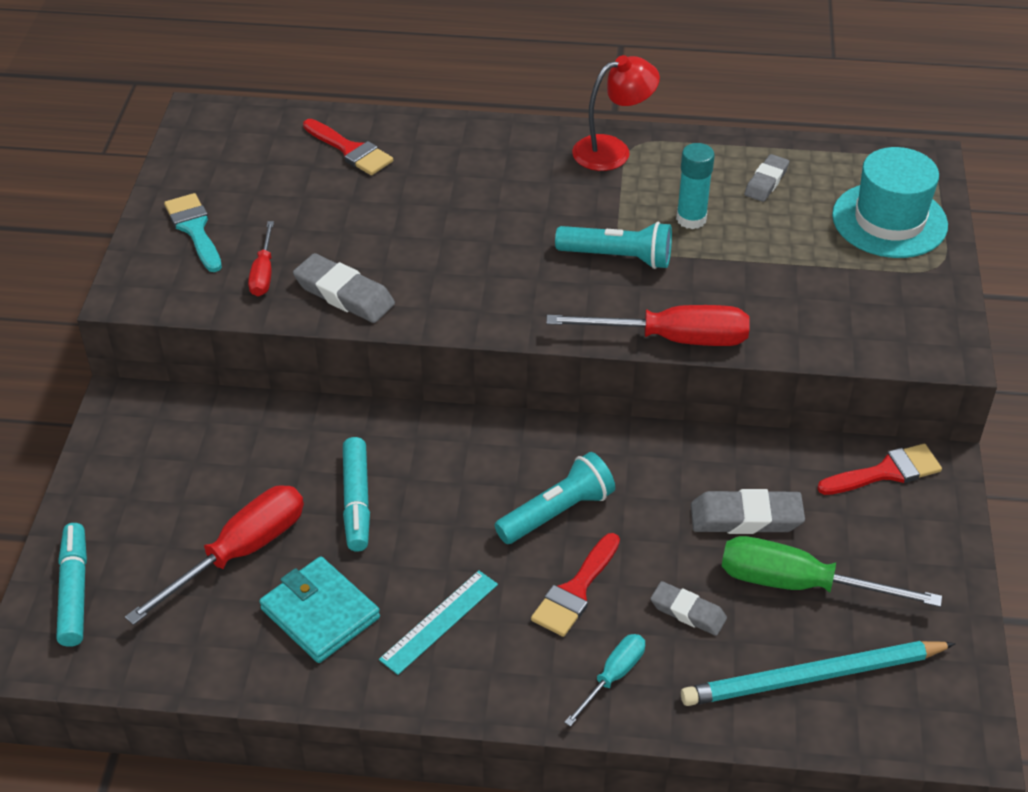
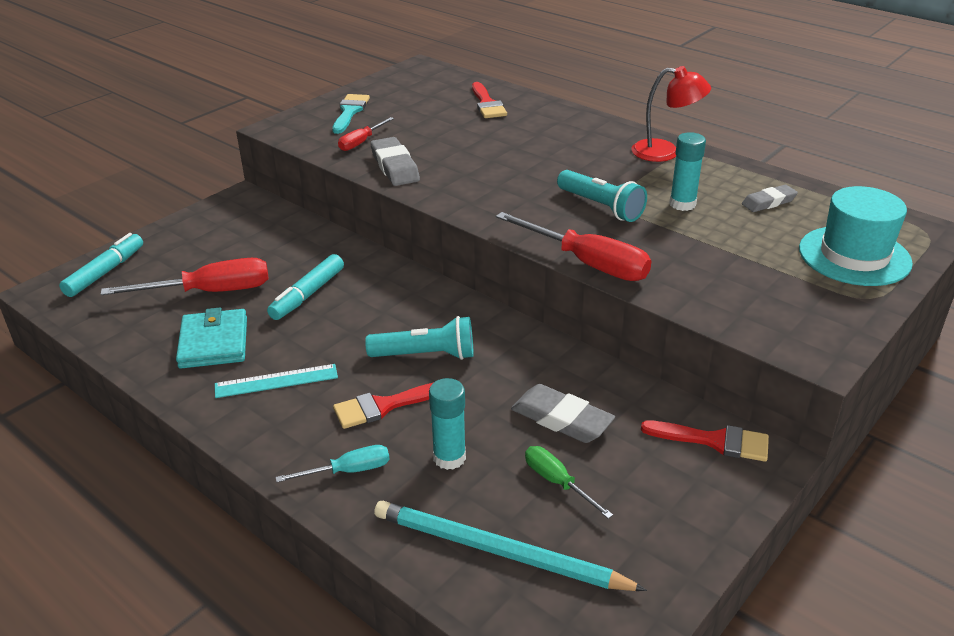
camera: 35 degrees right, 10 degrees down
grey eraser [650,581,727,636] -> turquoise glue stick [429,378,466,470]
green screwdriver [722,536,942,607] -> green screwdriver [525,446,613,519], size x0.55

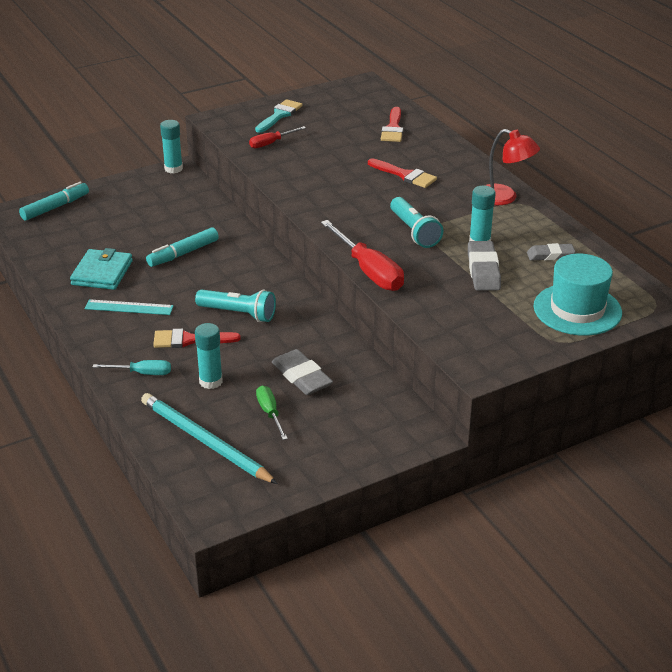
camera: 20 degrees right, 0 degrees up
red screwdriver [101,258,269,295] -> none
grey eraser [370,137,420,186] -> grey eraser moved to [468,241,501,291]
red brush [641,421,769,462] -> red brush moved to [368,158,437,188]
none -> turquoise glue stick [160,120,183,173]

